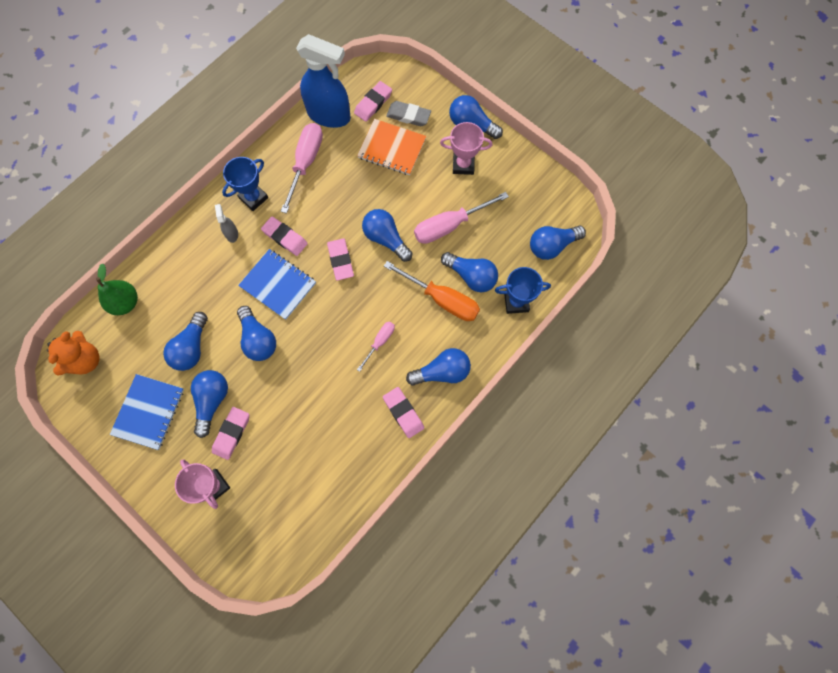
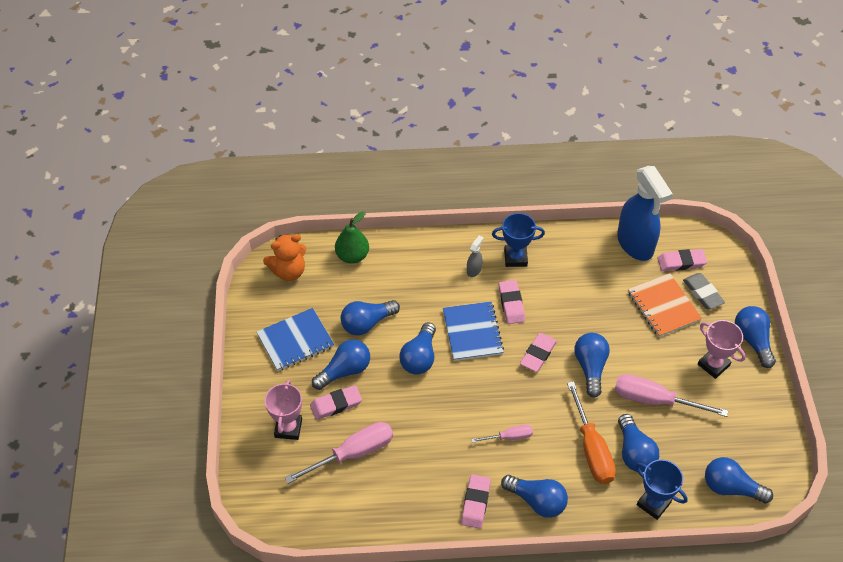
camera: 45 degrees right, 20 degrees down
pink screwdriver [280,123,323,213] -> pink screwdriver moved to [285,422,393,484]

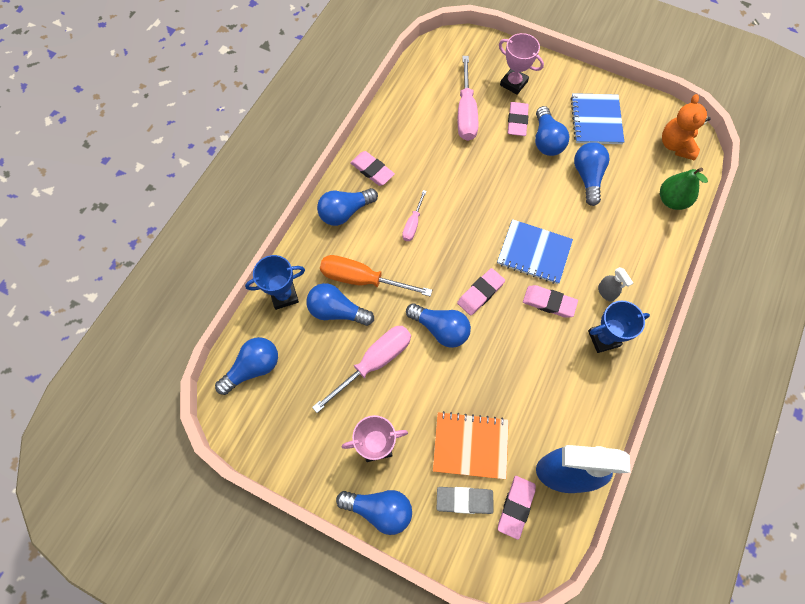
camera: 120 degrees right, 15 degrees up
blue light bulb [399,322,436,375] -> none
blue trophy [492,213,545,267] -> blue trophy turned 45 degrees clockwise [588,301,650,353]
pink eraser [520,333,557,372] -> pink eraser turned 75 degrees clockwise [457,268,505,316]

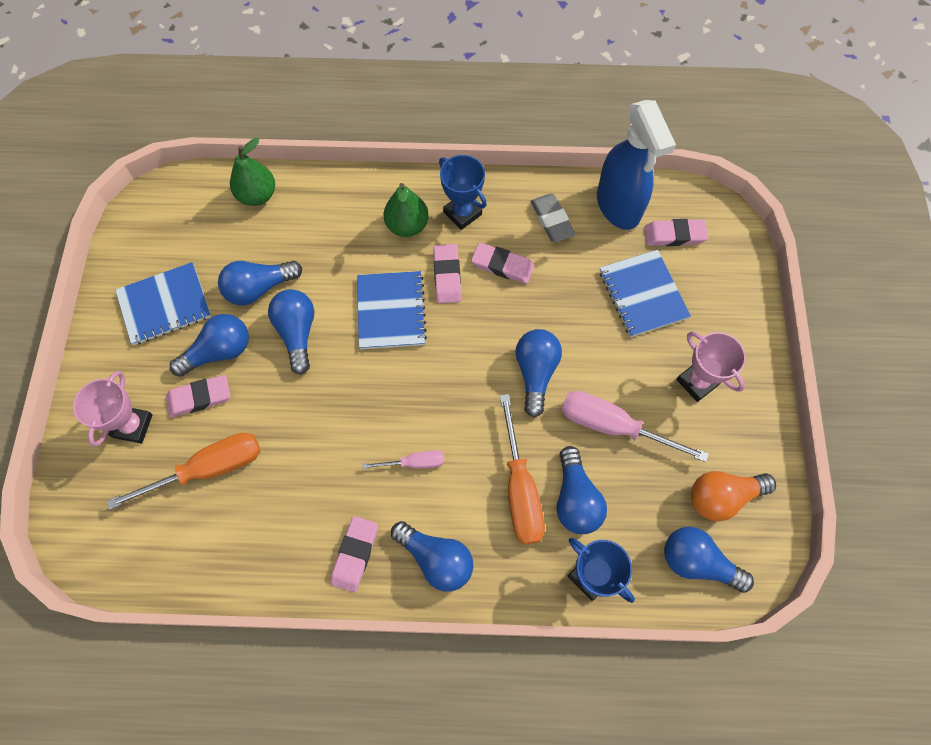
camera: 115 degrees left, 0 degrees up
blue light bulb [336,490,412,535] -> blue light bulb moved to [268,289,314,375]
orange notebook [433,411,509,479] -> blue notebook [600,250,691,337]
grey eraser [437,487,493,514] -> grey eraser moved to [531,194,576,242]
pink eraser [457,268,505,316] -> pink eraser moved to [471,243,534,284]
pink screwdriver [458,56,478,141] -> orange screwdriver [107,433,261,510]
grey spray bottle [598,267,633,302] -> green pear [384,183,429,237]
orange teddy bear [662,94,711,160] -> none
none -> orange light bulb [691,471,776,522]

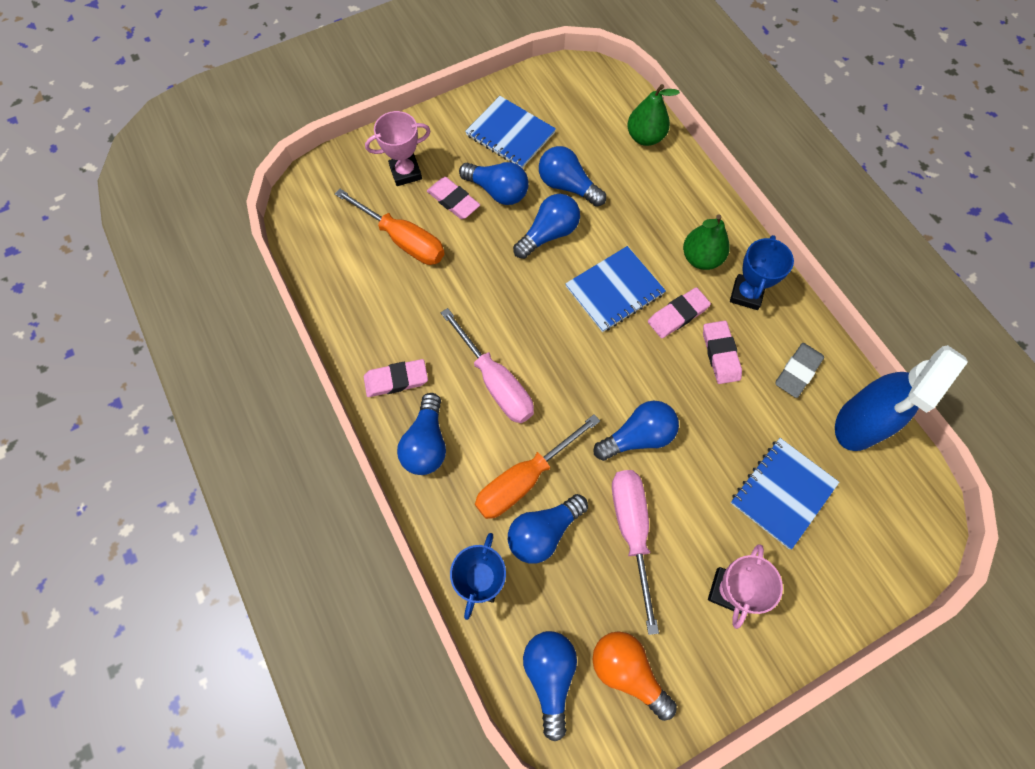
camera: 60 degrees right, 0 degrees up
pink screwdriver [362,450,445,469] -> pink screwdriver [441,308,534,423], size x1.84
pink eraser [644,219,708,246] -> none

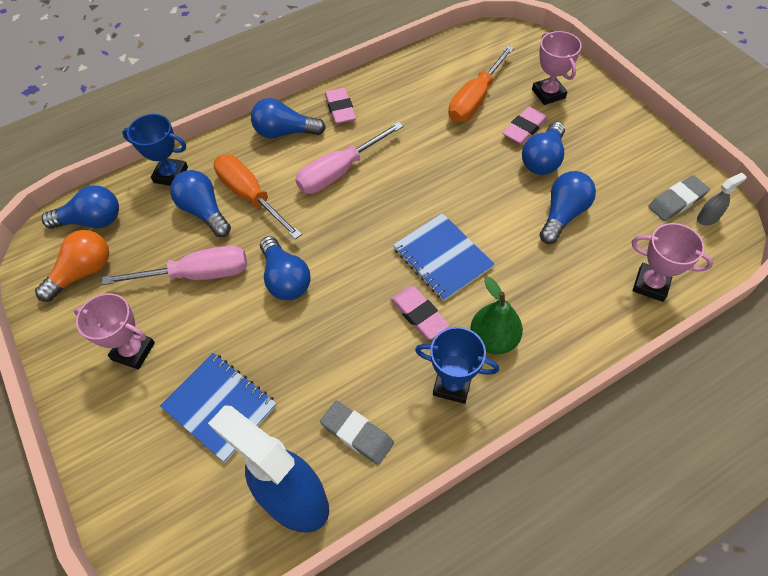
camera: 90 degrees right, 10 degrees down
blue notebook [465,96,556,168] -> none
blue light bulb [513,194,580,259] -> none
green pear [627,84,680,146] -> pink trophy [632,223,713,302]
pink eraser [703,321,742,384] -> none
none -> grey eraser [648,175,710,221]
none -> grey spray bottle [697,173,747,225]

